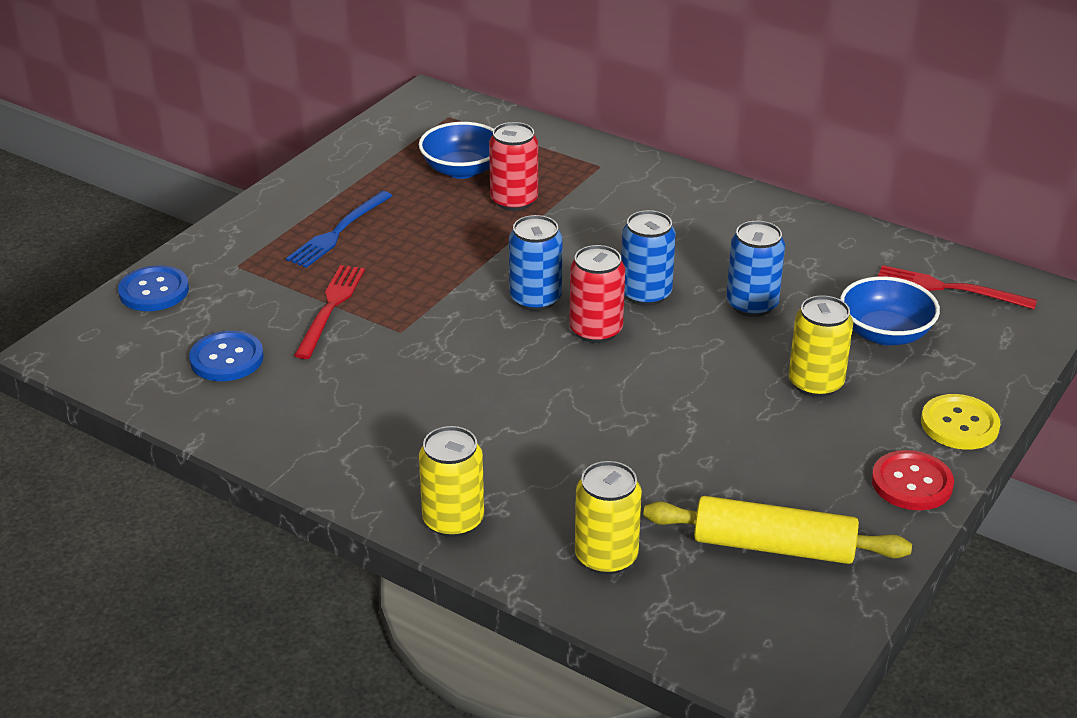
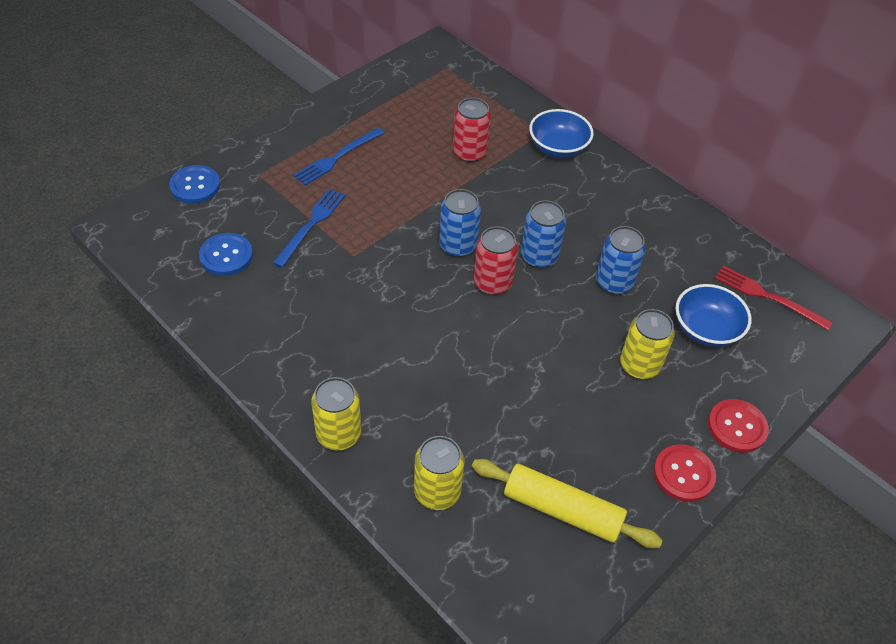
camera: 10 degrees right, 15 degrees up
red fork [294,265,365,359] -> blue fork [273,188,345,268]
blue bowl [419,122,494,179] -> blue bowl moved to [529,109,594,158]
yellow button [921,394,1000,450] -> red button [708,399,769,453]

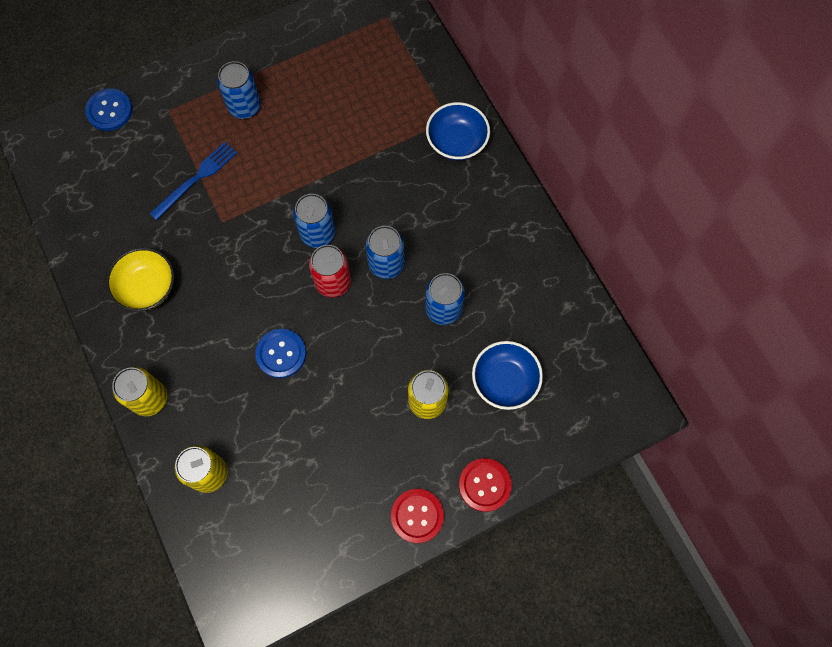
camera: 20 degrees right, 20 degrees up
blue button [199,233,253,276] -> blue button moved to [255,329,306,378]
blue fork [293,128,384,186] -> blue can [217,61,261,119]
red can [453,98,491,163] -> none
yellow rolling pin [472,459,663,548] -> none
red fork [715,265,833,330] -> none
none -> yellow bowl [106,248,175,312]

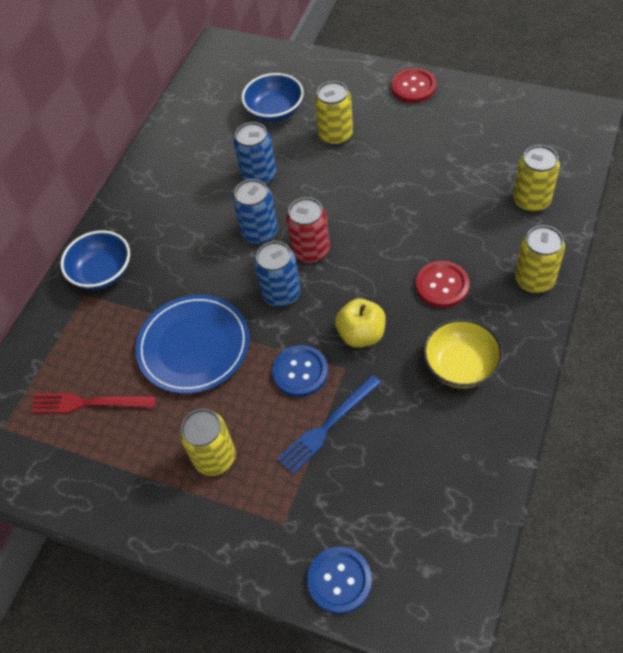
camera: 125 degrees left, 15 degrees down
blue fork [149,142,237,220] -> blue fork turned 45 degrees counterclockwise [277,375,381,474]
blue can [217,61,261,119] -> yellow can [180,409,236,476]
blue button [255,329,306,378] -> blue button moved to [272,345,328,397]
red button [459,458,512,512] -> red button moved to [415,261,469,308]
none -> red fork [31,393,156,413]
none -> blue plate [136,295,249,394]
none -> yellow apple [335,298,386,347]

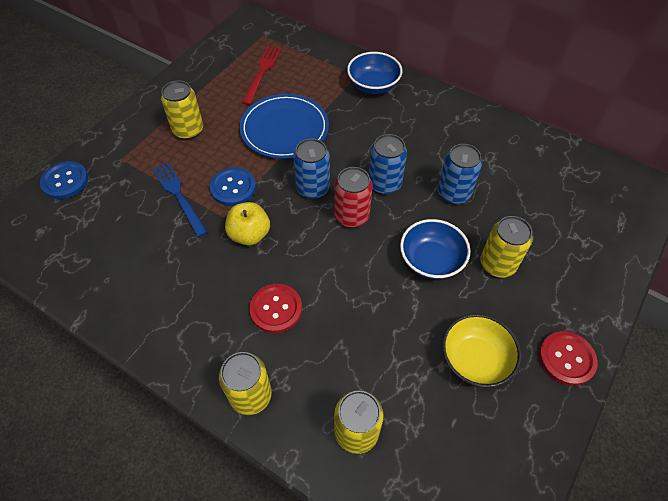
camera: 95 degrees right, 0 degrees up
blue bowl [242,73,304,122] -> blue bowl moved to [400,219,471,280]
yellow bowl [423,319,503,388] -> yellow bowl moved to [442,314,521,388]

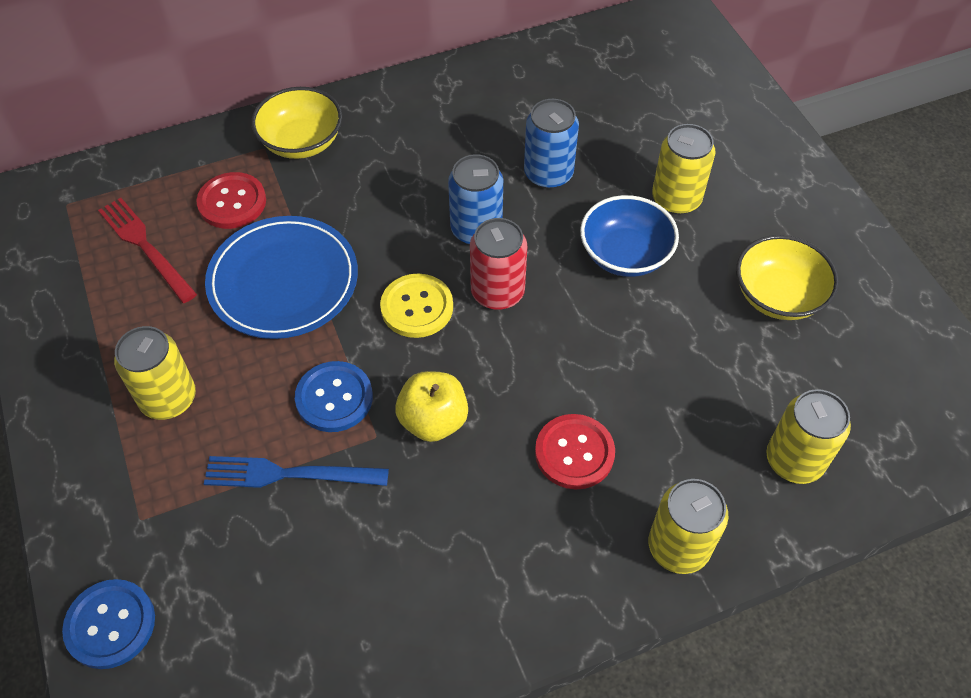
camera: 55 degrees left, 0 degrees up
blue can [293,139,330,199] -> yellow button [380,274,453,338]
blue bowl [347,52,402,94] -> yellow bowl [251,87,342,159]
red button [539,331,598,386] -> red button moved to [196,172,266,229]

